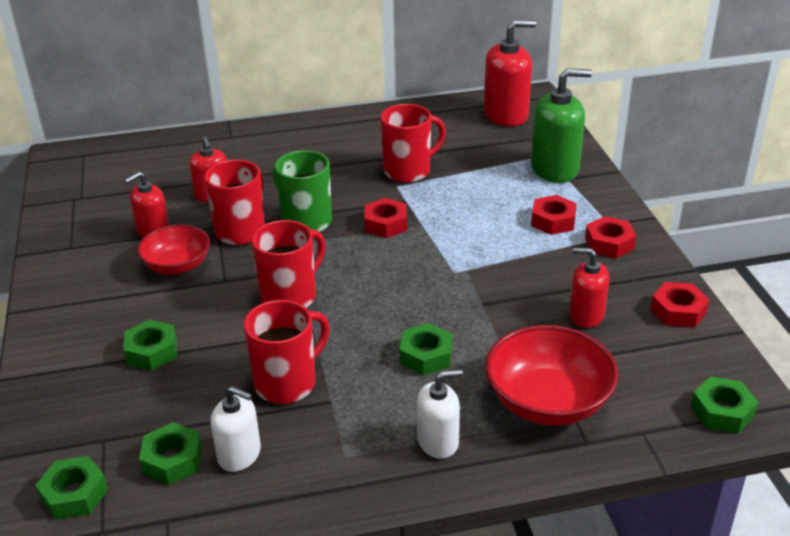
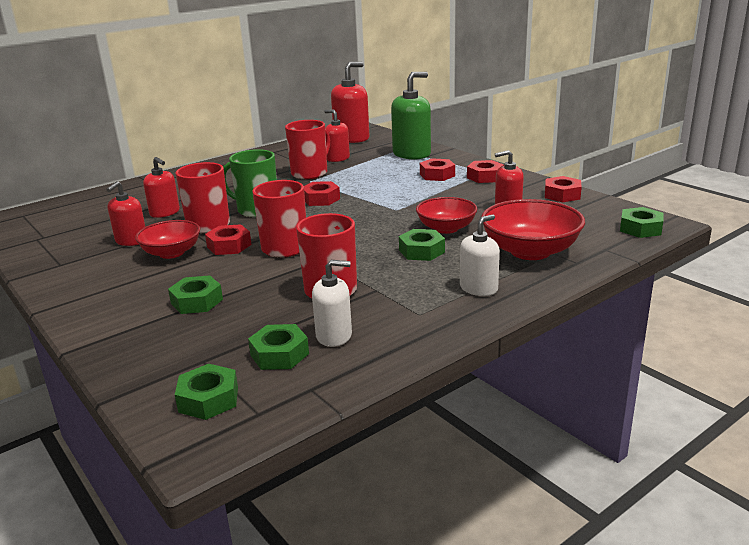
camera: 25 degrees left, 10 degrees down
none -> red nut [205,224,252,255]
none -> red soap dispenser [324,109,350,162]
none -> red bowl [416,197,477,234]

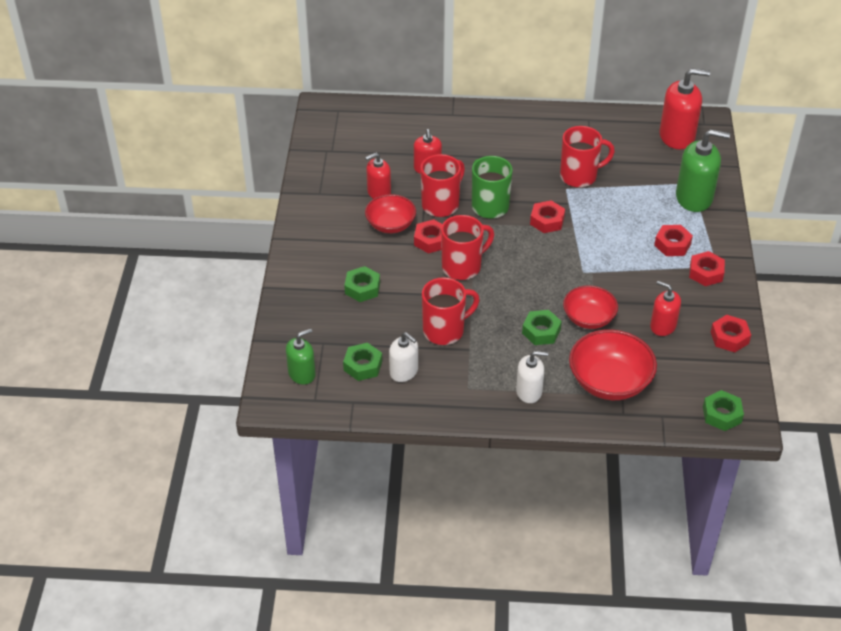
camera: 40 degrees right, 20 degrees up
green nut [175,364,238,420] -> green soap dispenser [286,328,316,385]
red soap dispenser [324,109,350,162] -> none

